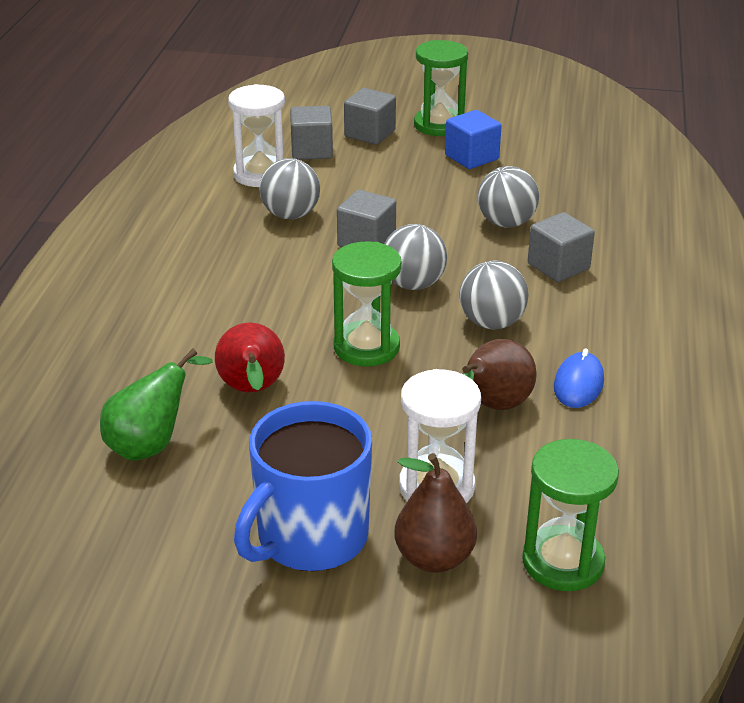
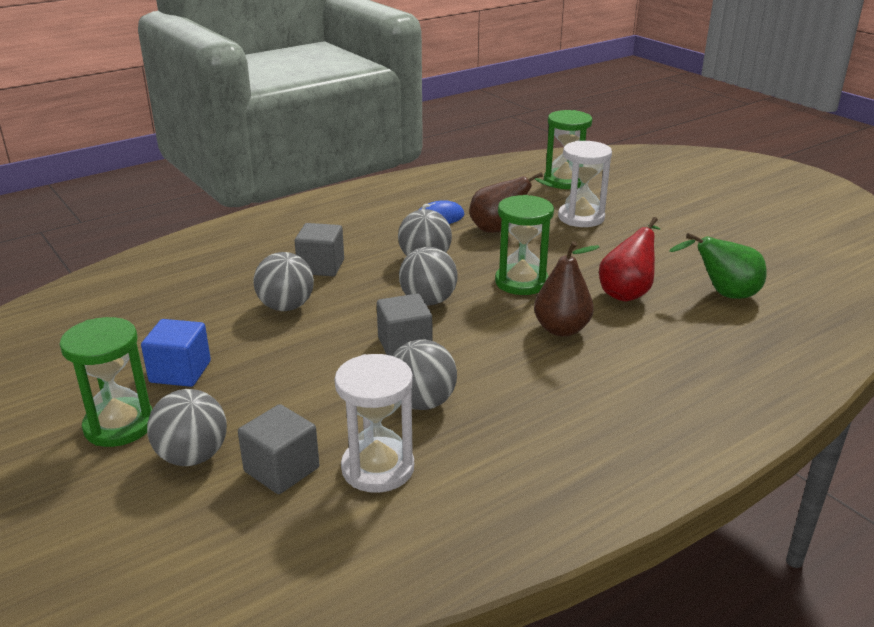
camera: 135 degrees left, 5 degrees down
blue mug [234,401,372,571] -> none
grey cube [344,88,396,145] -> grey ball [147,389,227,466]
brown pear [394,453,477,573] -> brown pear moved to [534,241,599,337]

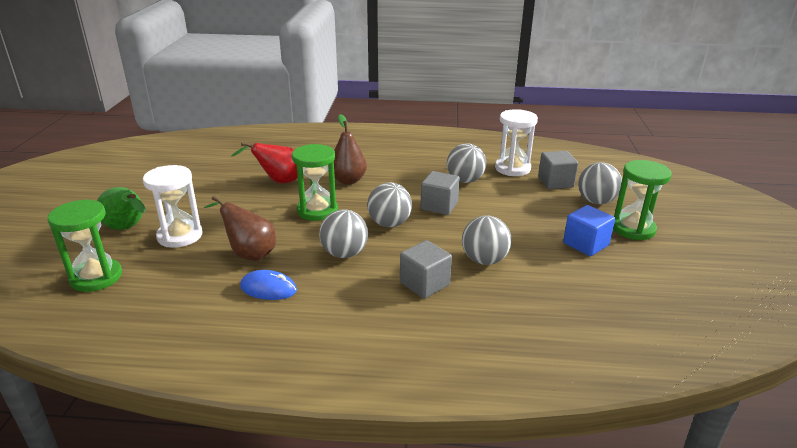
camera: 140 degrees left, 0 degrees up
green pear [669,233,767,299] -> green pear moved to [97,187,146,230]

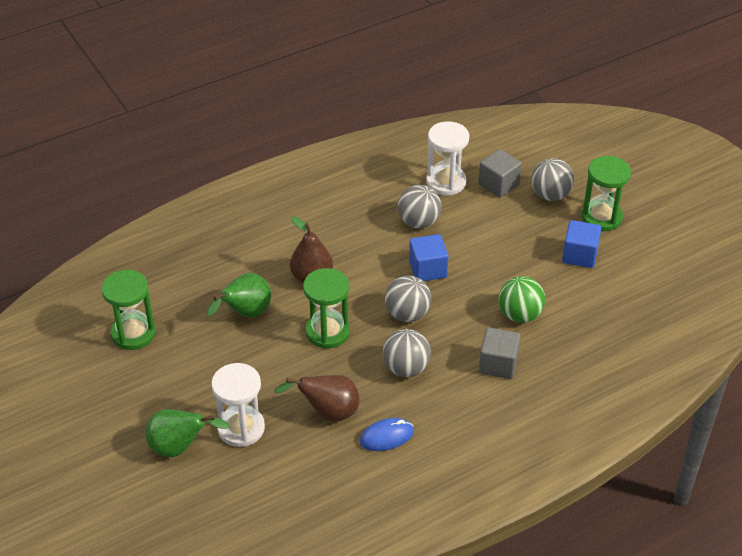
camera: 35 degrees left, 15 degrees up
green hourglass [47,199,122,292] -> green hourglass moved to [101,270,156,350]
red pear [232,142,298,183] -> green pear [207,273,271,317]
grey cube [420,171,460,215] -> blue cube [409,234,449,281]
grey ball [462,215,512,265] -> green ball [499,276,545,323]

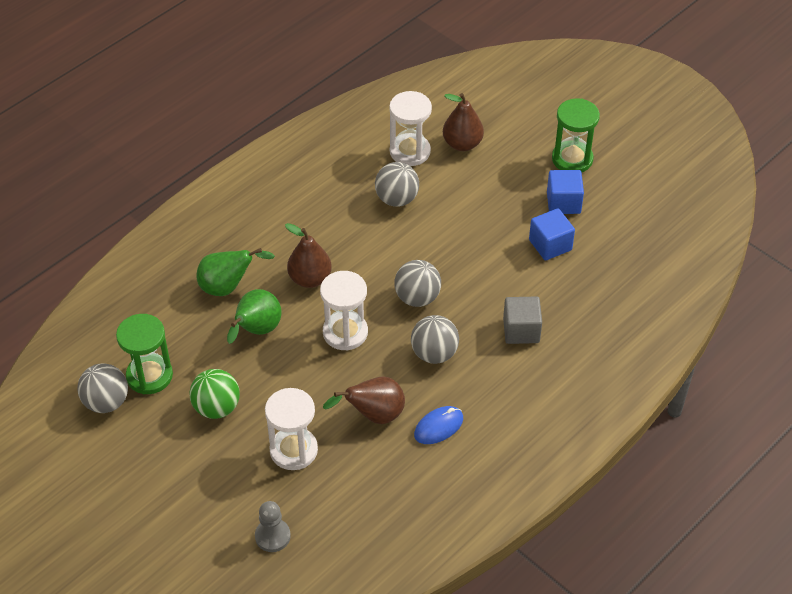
camera: 15 degrees left, 5 degrees up
green pear [145,409,230,457] -> green pear moved to [196,248,275,296]
green hourglass [303,268,350,348] -> white hourglass [320,271,368,351]
blue cube [409,234,449,281] -> blue cube moved to [529,208,575,261]
grey cube [478,149,522,198] -> brown pear [443,93,484,151]
green ball [499,276,545,323] -> green ball moved to [189,369,240,419]
grey ball [531,158,574,201] -> grey ball moved to [77,363,128,413]
none -> grey pawn [255,501,291,552]

